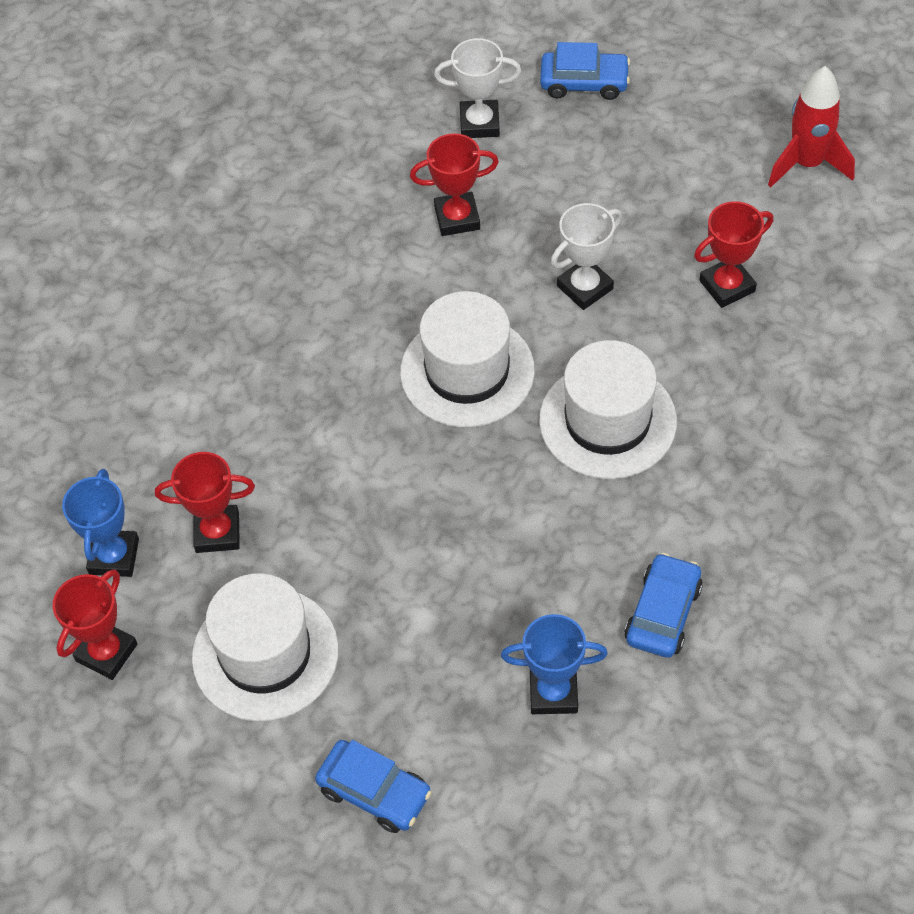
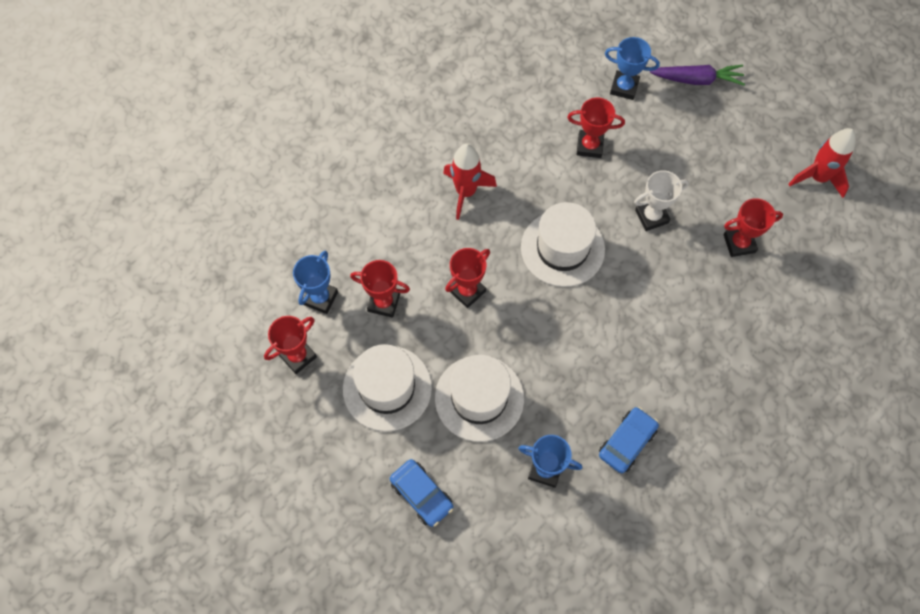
camera: 15 degrees right, 10 degrees up
white trophy [434,38,521,138] -> blue trophy [605,37,660,100]
white hat [539,340,677,479] -> white hat moved to [435,355,524,442]
blue car [540,42,630,100] -> purple carrot [650,65,745,86]
none -> red rocket [443,144,497,220]
none -> red trophy [445,248,490,308]

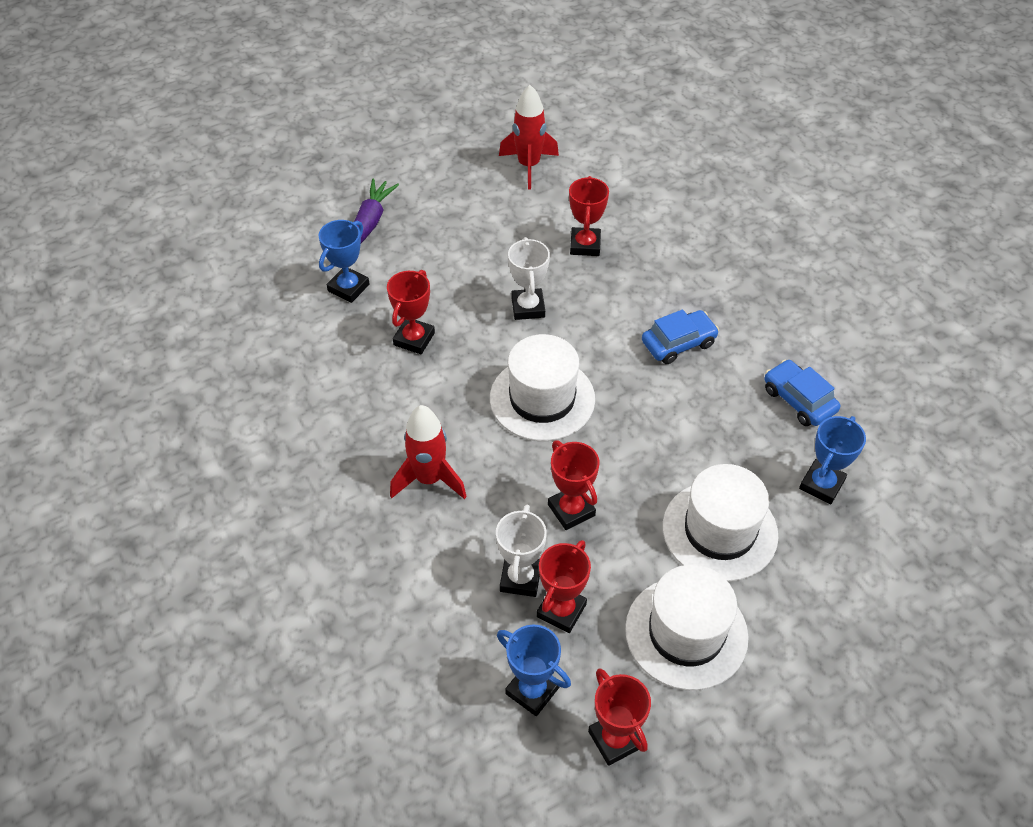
camera: 75 degrees left, 15 degrees down
blue car [390,459,453,527] -> blue car moved to [642,309,719,364]
none -> white trophy [496,505,547,597]

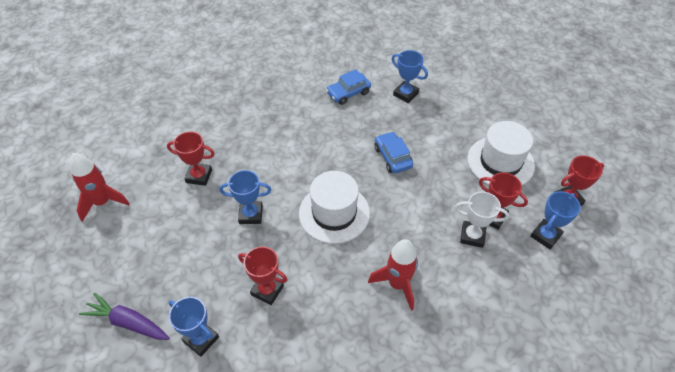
camera: 85 degrees left, 0 degrees up
white trophy [508,237,550,320] -> blue trophy [219,170,271,224]
red trophy [548,441,599,530] -> none
blue car [642,309,719,364] -> blue car moved to [374,132,413,173]
white hat [663,464,778,582] -> none

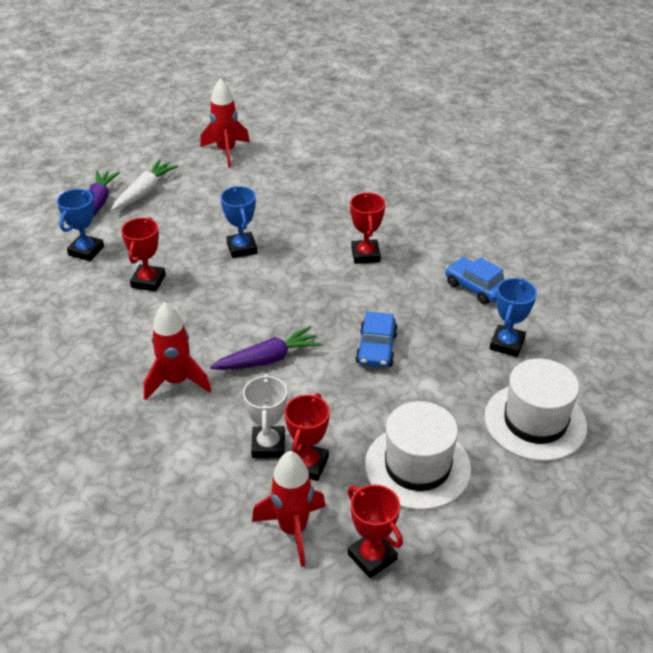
camera: 75 degrees right, 10 degrees down
red trophy [167,131,215,186] -> red trophy moved to [350,192,385,264]
white hat [299,171,370,244] -> white hat moved to [484,359,587,461]
blue car [374,132,413,173] -> blue car turned 135 degrees clockwise [356,311,398,368]
blue trophy [530,191,581,249] -> red rocket [252,451,326,567]
none -> white carrot [111,159,179,211]
none -> purple carrot [210,326,322,370]

